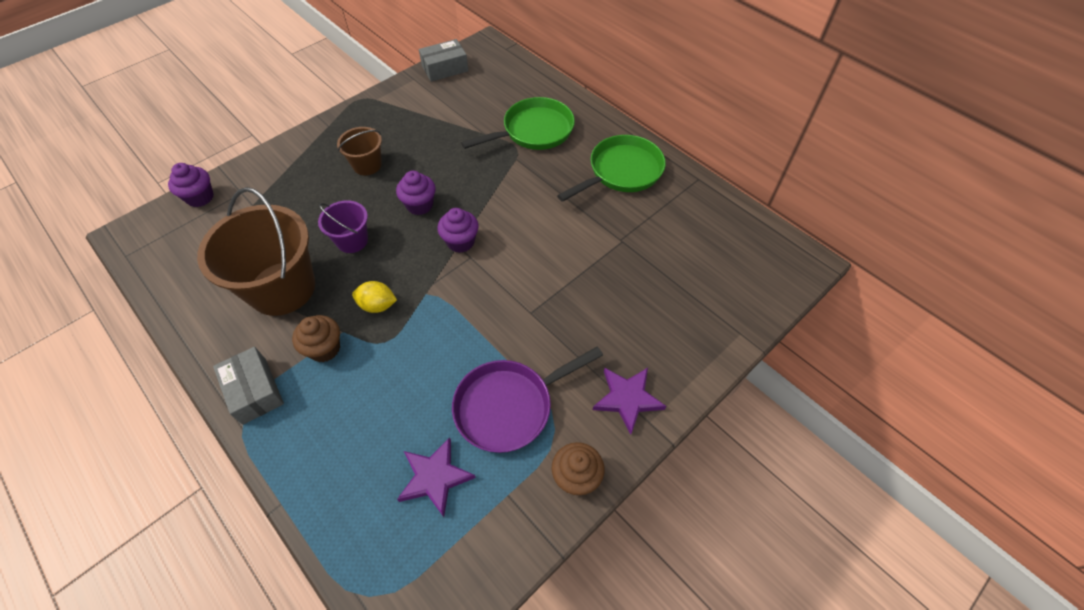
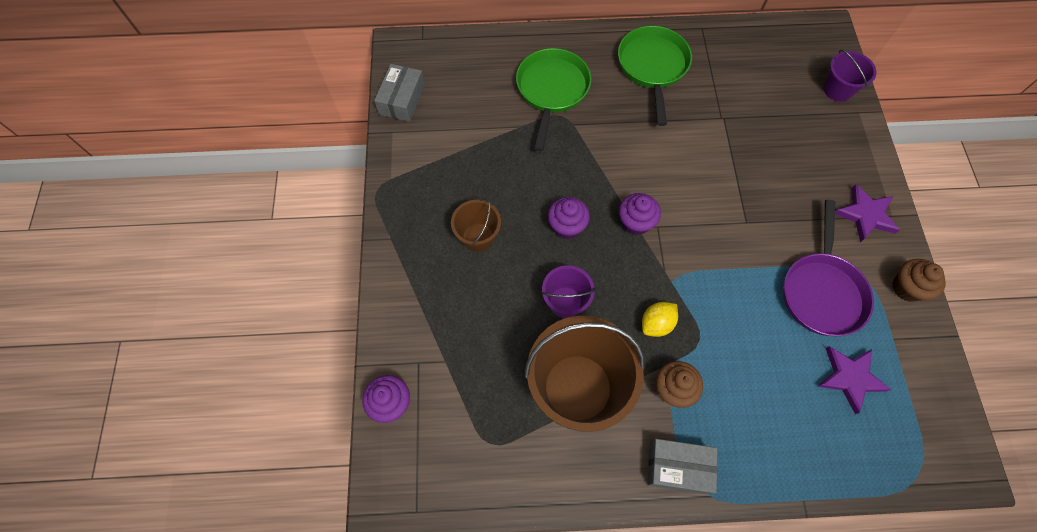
camera: 50 degrees left, 10 degrees up
none -> purple bucket [823,49,876,102]

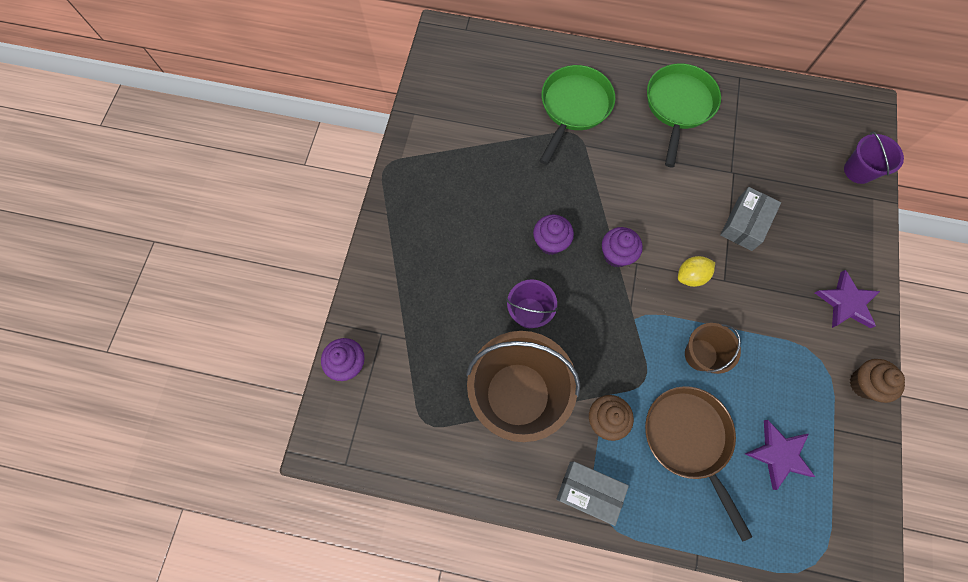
camera: 15 degrees right, 5 degrees up
grey box [374,64,425,122] -> grey box moved to [720,187,781,251]
brown bucket [451,198,501,252] -> brown bucket moved to [685,323,741,374]
yellow lemon [642,302,678,337] -> yellow lemon moved to [678,256,715,287]
purple pan [783,200,874,336] -> none
none -> brown pan [645,386,752,541]

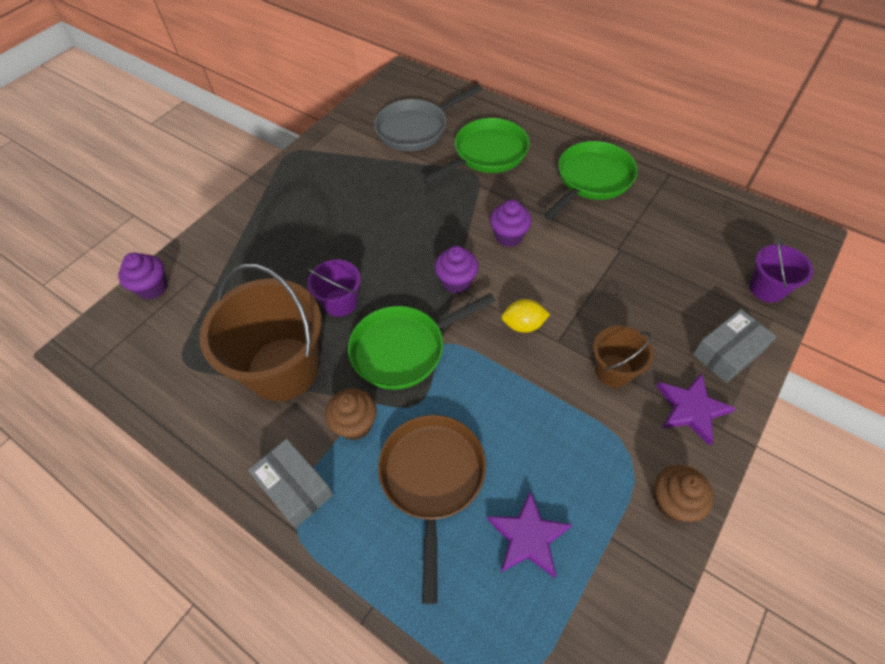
camera: 25 degrees right, 15 degrees down
purple cupcake [533,215,574,255] -> purple cupcake moved to [490,200,532,247]
brown bucket [685,323,741,374] -> brown bucket moved to [593,326,654,387]
grey box [720,187,781,251] -> grey box moved to [693,309,777,383]
none -> green pan [348,293,496,390]
none -> grey pan [374,85,482,151]

